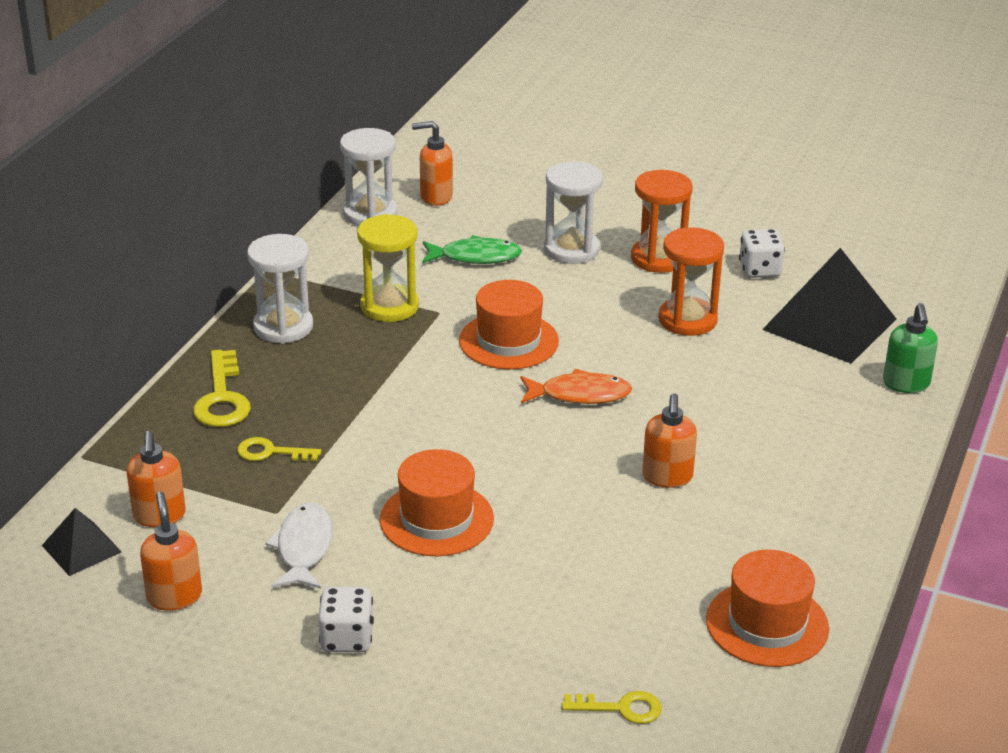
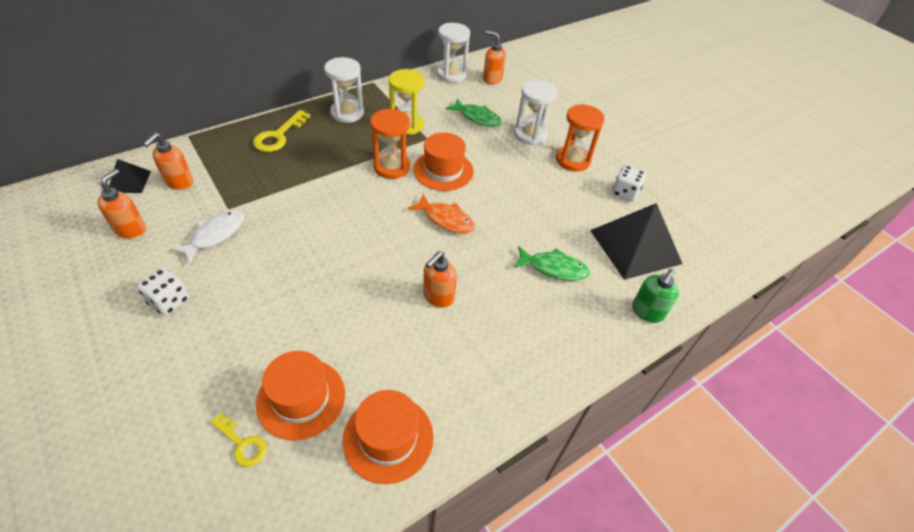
camera: 30 degrees right, 15 degrees up
yellow key [237,437,321,461] -> none
orange hat [380,449,494,556] -> orange hat moved to [256,351,345,441]
orange hourglass [658,227,724,336] -> orange hourglass moved to [370,109,410,179]
none -> green fish [513,246,590,281]

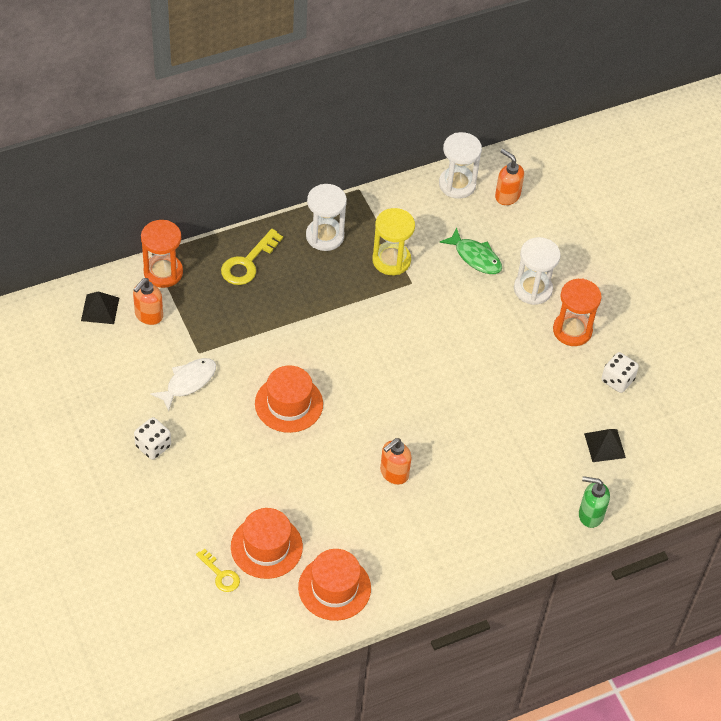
camera: 10 degrees right, 5 degrees up
orange soap dispenser [97,169,146,239] -> none
orange hourglass [370,109,410,179] -> orange hourglass moved to [141,220,183,288]
orange fish [408,194,475,234] -> none
orange hat [413,132,474,191] -> orange hat moved to [255,365,323,433]
green fish [513,246,590,281] -> none
black pyramid [590,203,682,280] -> black pyramid [584,429,626,462], size x0.50
green soap dispenser [632,269,679,323] -> green soap dispenser turned 60 degrees clockwise [579,476,610,528]

